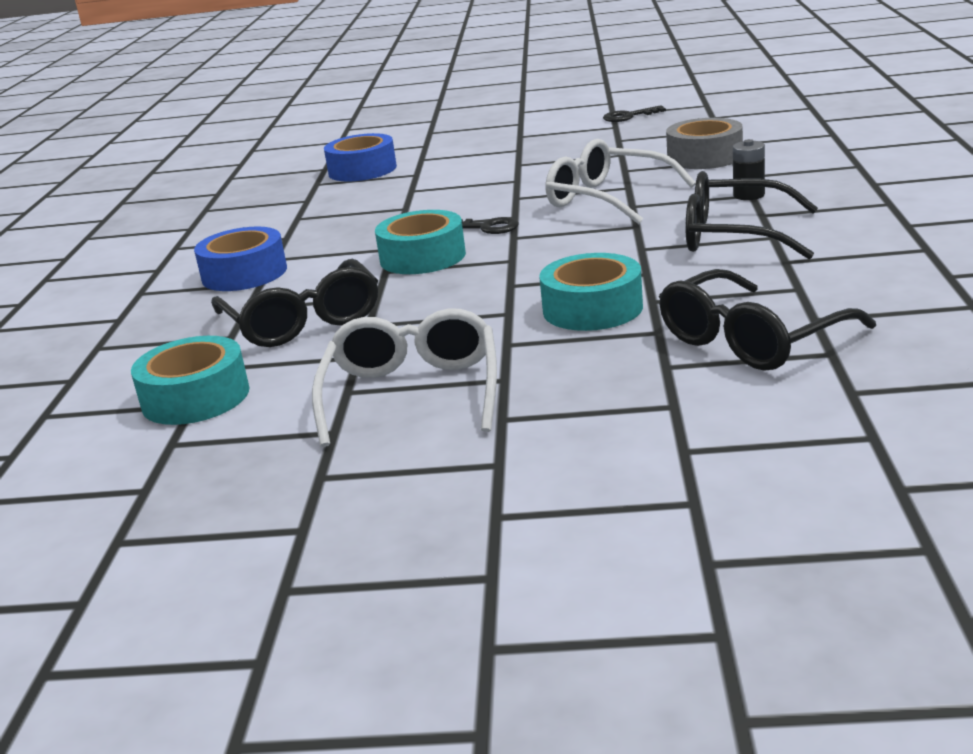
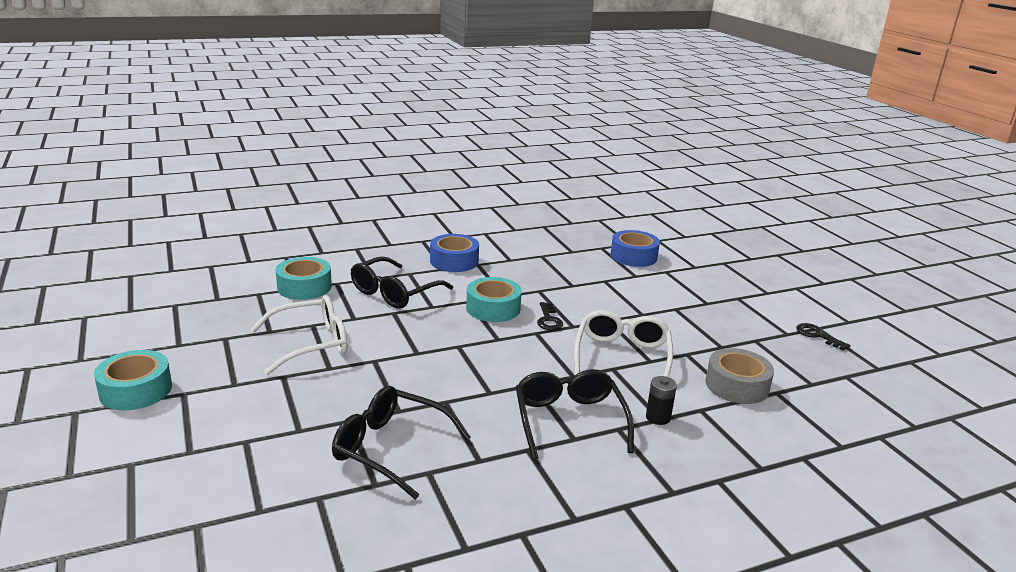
camera: 60 degrees right, 0 degrees up
turquoise tape [539,253,643,331] -> turquoise tape moved to [94,350,172,410]

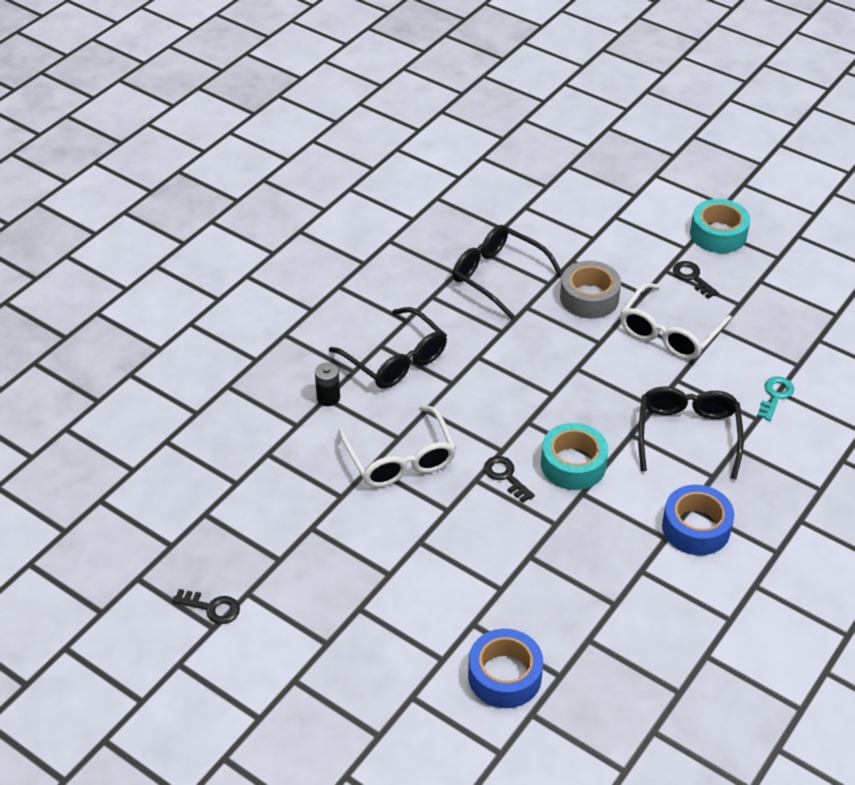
camera: 150 degrees right, 20 degrees up
turquoise tape [276,257,332,300] -> turquoise key [757,376,794,421]
black glasses [332,386,471,500] -> black glasses turned 135 degrees counterclockwise [453,225,563,320]
grey tape [705,348,774,404] -> grey tape moved to [560,261,621,319]
none -> black key [673,261,719,299]

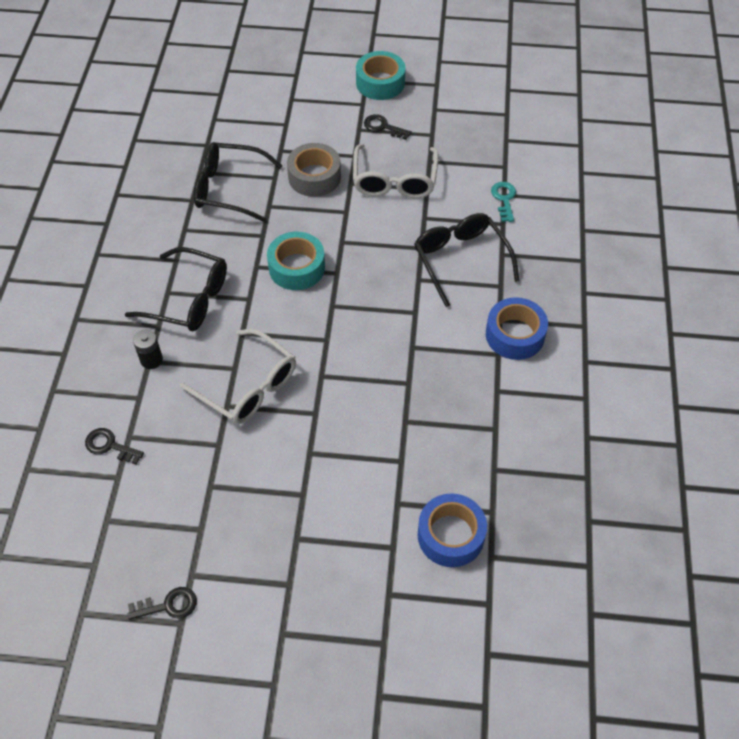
camera: 30 degrees left, 10 degrees up
black key [484,456,535,503] -> black key moved to [85,428,144,465]
turquoise tape [541,423,608,490] -> turquoise tape moved to [267,232,325,290]

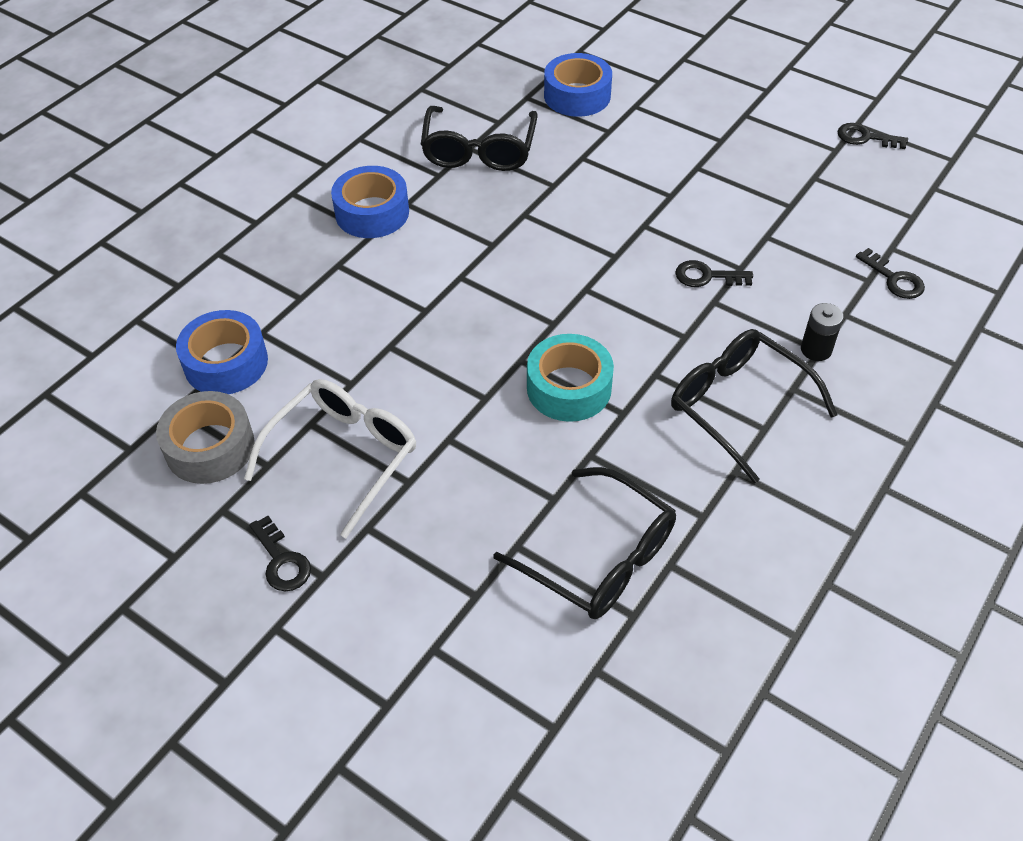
camera: 150 degrees left, 5 degrees down
white glasses [180,329,296,425] -> black key [675,260,753,287]
grey tape [287,143,341,197] -> grey tape moved to [156,391,255,484]
turquoise tape [356,51,405,100] -> none
black glasses [414,213,520,307] -> black glasses moved to [421,106,537,171]
turquoise key [491,182,516,222] -> blue tape [176,310,268,394]

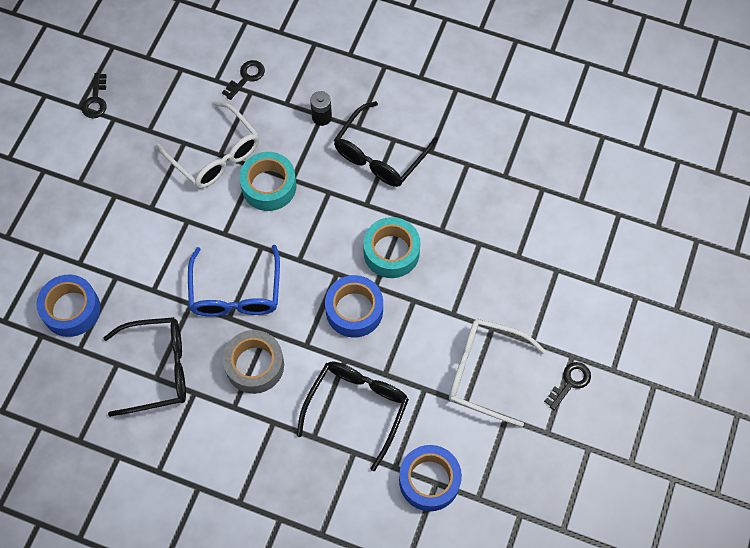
camera: 105 degrees left, 15 degrees up
grey tape [156,391,255,484] -> grey tape moved to [223,330,284,394]
blue tape [331,166,409,238] -> blue tape moved to [325,275,383,338]
black glasses [493,467,676,619] -> black glasses moved to [296,361,409,471]
black key [675,260,753,287] -> turquoise tape [239,152,297,211]
none -> white glasses [156,101,259,188]
none -> blue glasses [188,245,280,317]

